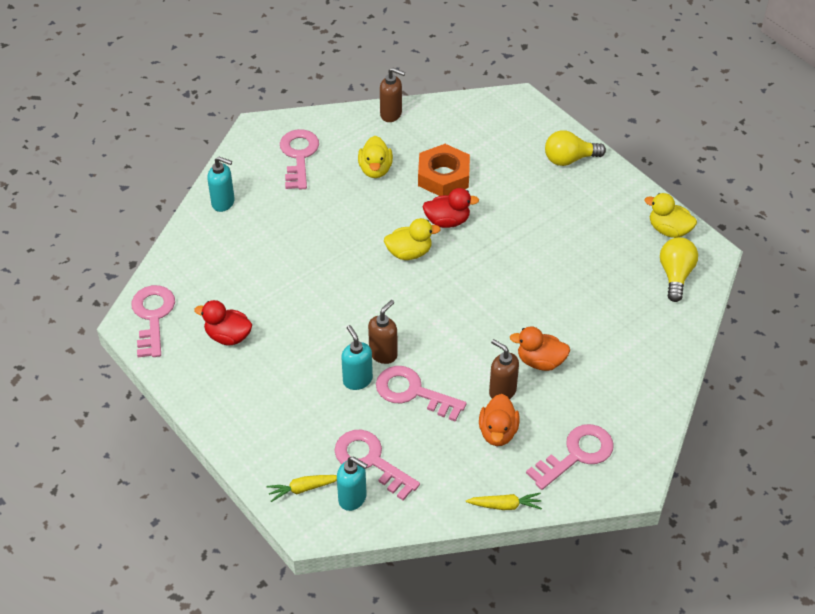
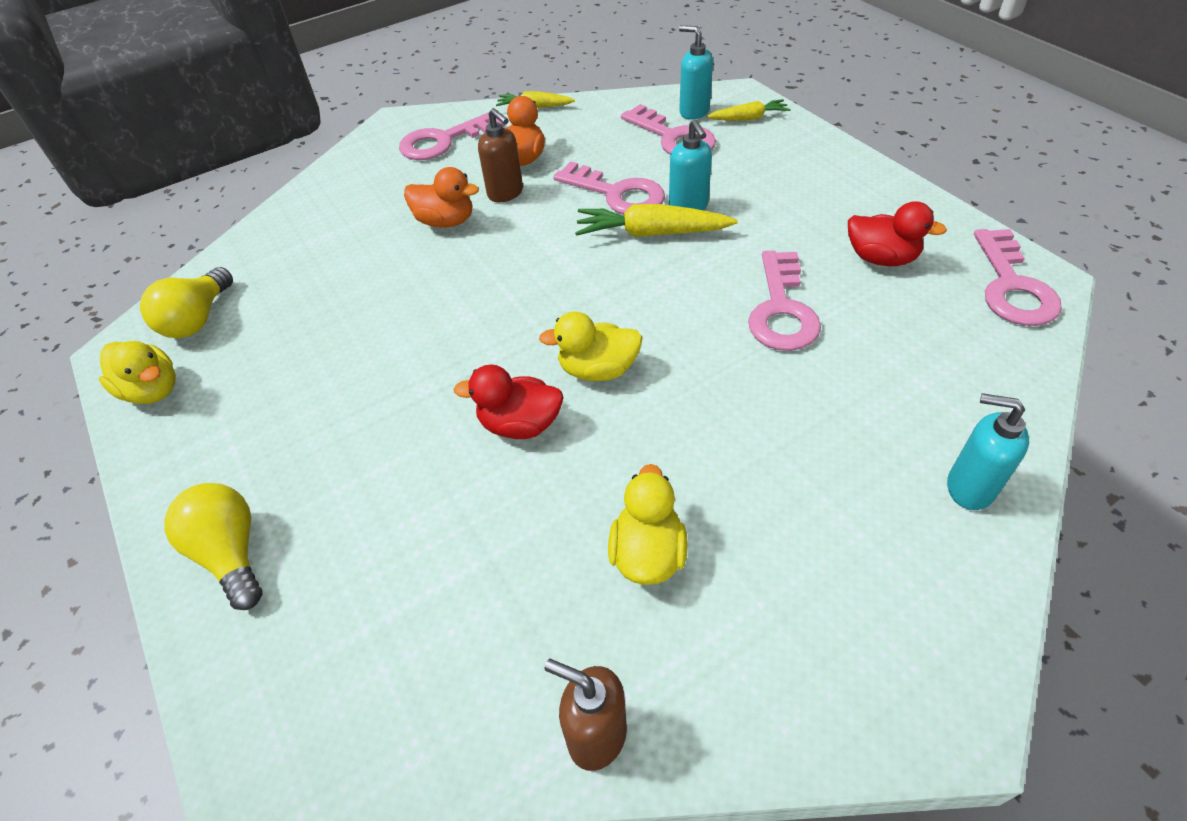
camera: 170 degrees left, 0 degrees up
pink key [280,129,319,189] -> pink key moved to [748,251,821,351]
brown soap dispenser [368,300,398,364] -> yellow carrot [575,204,738,237]
orange nut [418,144,470,196] -> none
yellow light bulb [545,130,606,166] -> yellow light bulb turned 120 degrees counterclockwise [164,483,262,610]

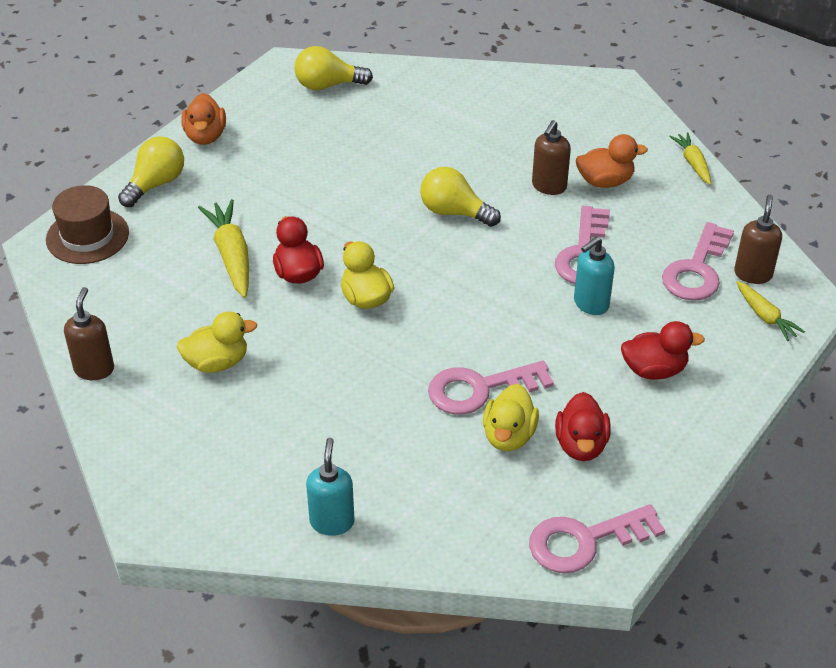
camera: 65 degrees right, 5 degrees down
yellow duck [99,341,176,404] -> yellow duck moved to [483,384,539,451]
pink key [399,112,505,160] -> none
orange duck [404,167,479,228] -> orange duck moved to [181,93,226,145]
yellow carrot [575,204,738,237] -> yellow carrot moved to [198,199,249,298]
turquoise soap dispenser [679,25,713,120] -> brown soap dispenser [734,195,782,284]
none -> brown hat [46,185,129,264]
none -> yellow light bulb [420,167,501,227]
none -> red duck [621,321,705,380]

